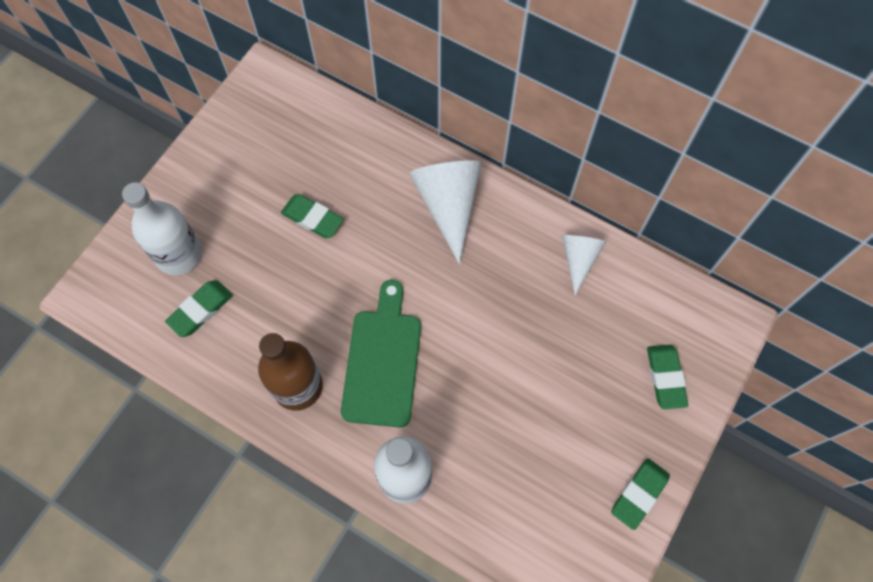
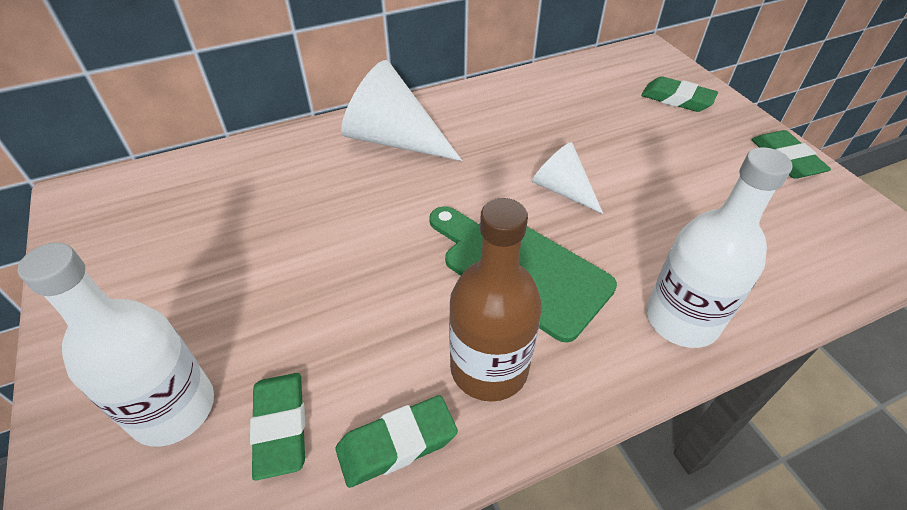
camera: 55 degrees left, 20 degrees down
green eraser [281,194,344,238] -> green eraser moved to [336,395,458,488]
white cone [562,235,606,295] -> white cone moved to [532,142,603,214]

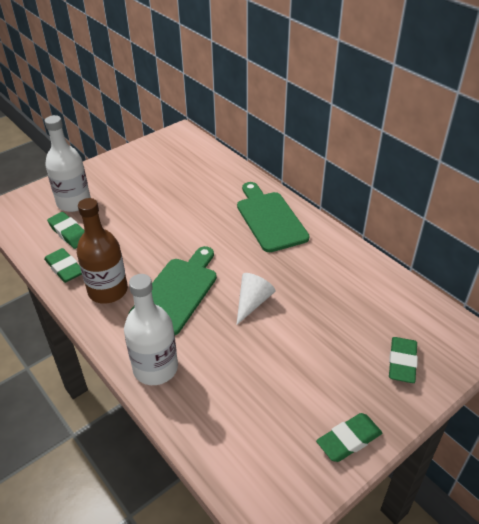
camera: 75 degrees right, 5 degrees down
green eraser [250,373,305,480] -> green eraser turned 75 degrees clockwise [47,212,84,249]
white cone [341,60,462,161] -> green cutting board [237,182,310,252]

